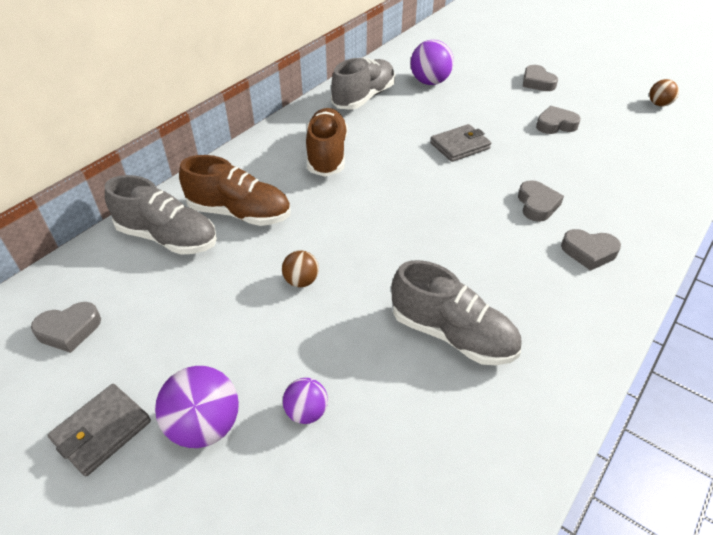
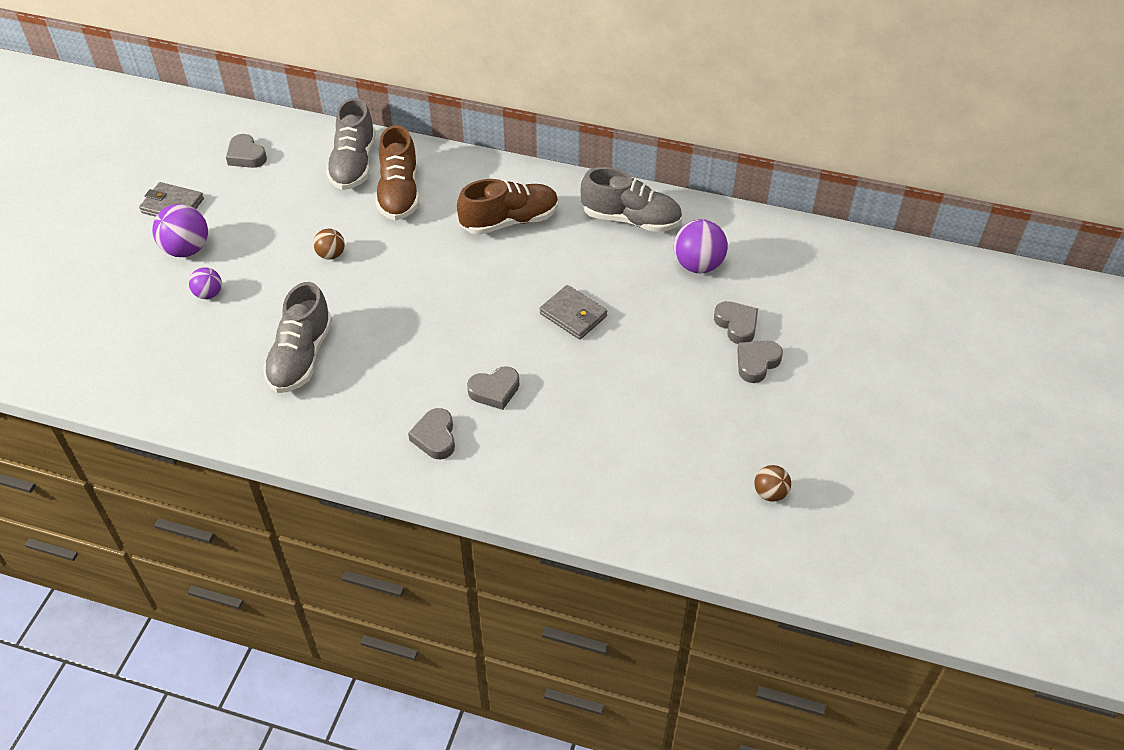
camera: 70 degrees right, 5 degrees up
grey heart [536,106,581,134] -> grey heart moved to [714,301,758,344]

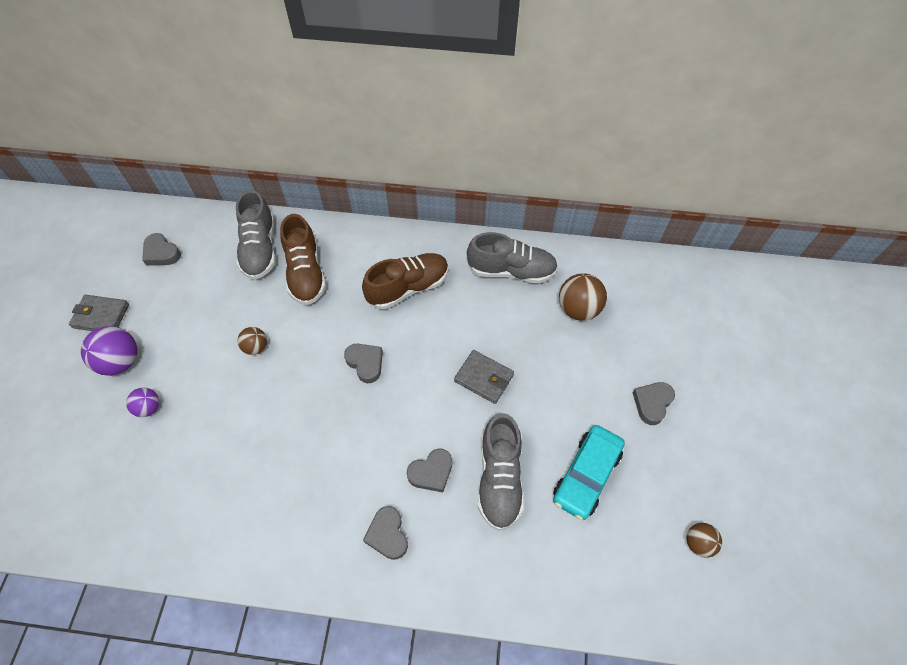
camera: 10 degrees left, 10 degrees up
grey shoe [263,282,332,393] -> grey shoe moved to [478,413,524,531]
purple ball [674,219,728,273] -> brown ball [559,273,607,321]
grey heart [714,301,758,344] -> grey heart moved to [344,344,383,383]
none -> turquoise car [553,425,625,520]

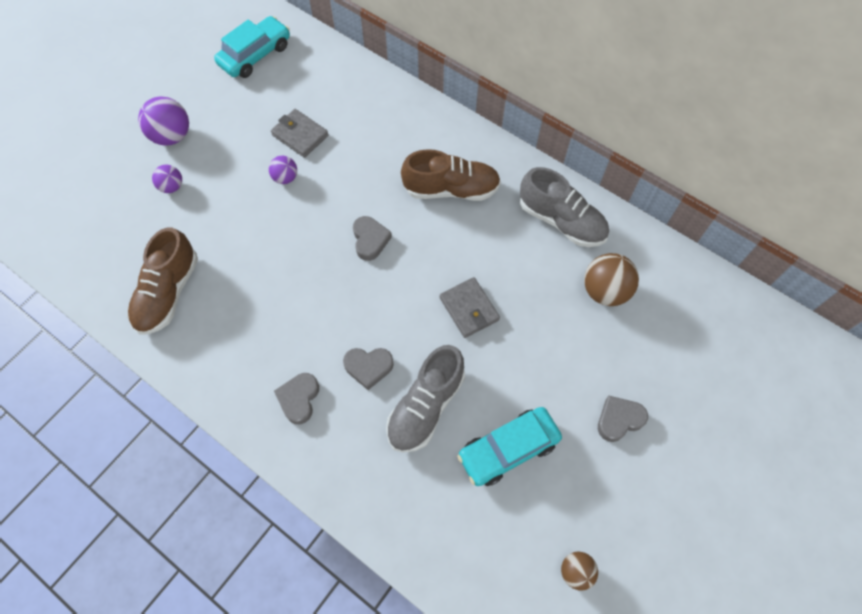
camera: 30 degrees right, 5 degrees up
grey wallet [69,295,129,331] -> grey wallet moved to [271,109,329,158]
grey heart [142,233,181,266] -> turquoise car [214,16,290,78]
grey shoe [236,190,276,280] -> none
brown ball [237,327,267,355] -> purple ball [269,156,297,184]
brown shoe [280,214,326,305] -> brown shoe moved to [128,227,198,335]

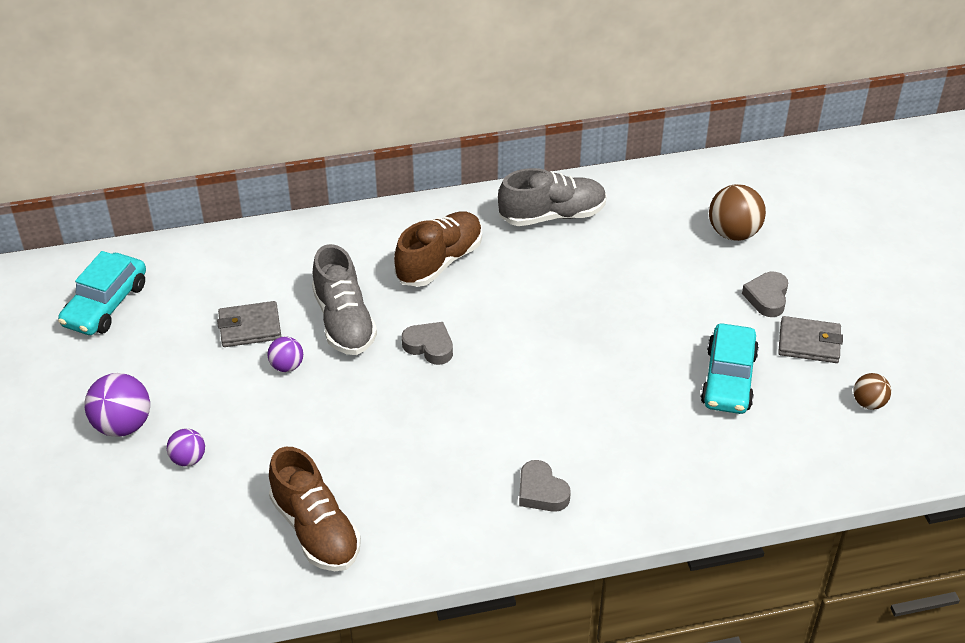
camera: 50 degrees left, 20 degrees down
turquoise car [214,16,290,78] -> turquoise car turned 150 degrees counterclockwise [58,251,146,335]
grey heart [343,348,394,390] -> none
grey shoe [386,345,465,453] -> grey shoe moved to [312,244,377,355]
grey wallet [440,277,500,338] -> grey wallet moved to [778,316,843,363]
brown ball [584,253,639,306] -> brown ball moved to [709,184,766,241]

